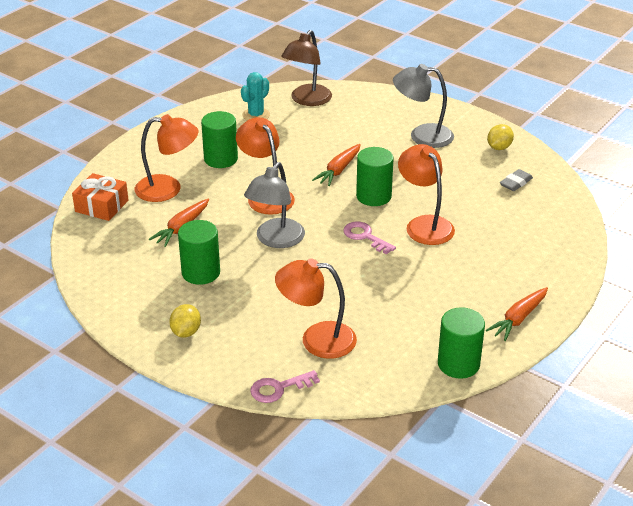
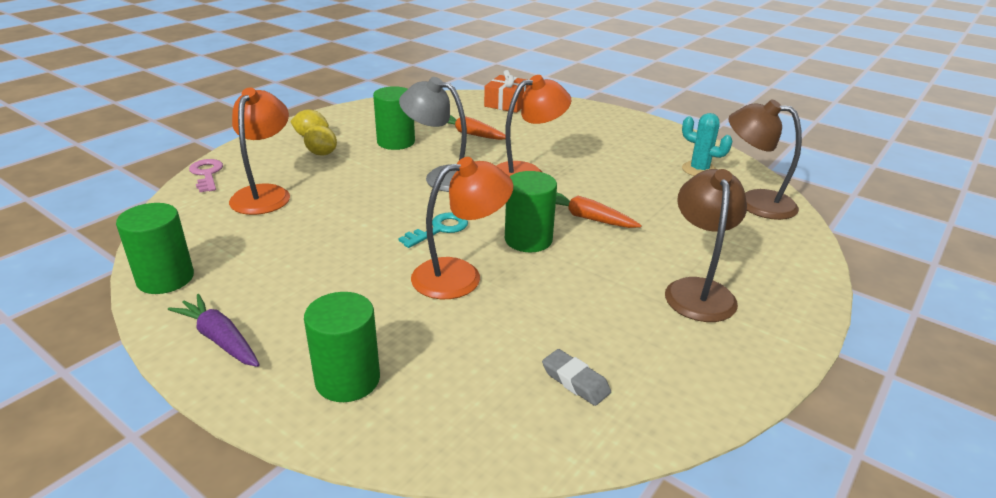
camera: 90 degrees right, 5 degrees down
orange lamp [135,114,198,202] -> none
green cylinder [201,111,238,168] -> green cylinder moved to [304,292,380,402]
pink key [343,222,396,254] -> turquoise key [398,212,468,248]
grey lamp [393,64,454,148] -> brown lamp [665,169,747,322]
orange carrot [486,287,548,341] -> purple carrot [168,294,260,367]
yellow lemon [487,124,514,150] -> yellow lemon moved to [304,125,337,156]

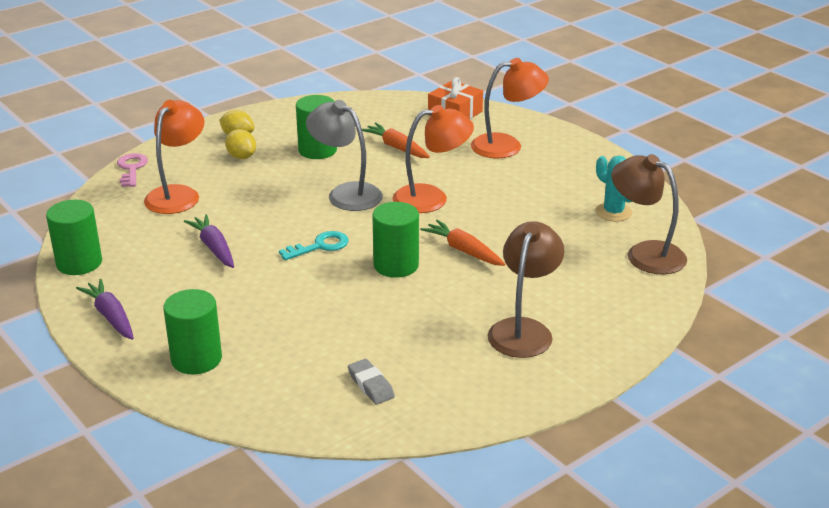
camera: 15 degrees right, 0 degrees up
orange lamp [411,157,513,299] -> orange lamp moved to [471,58,549,158]
none -> purple carrot [184,214,234,268]

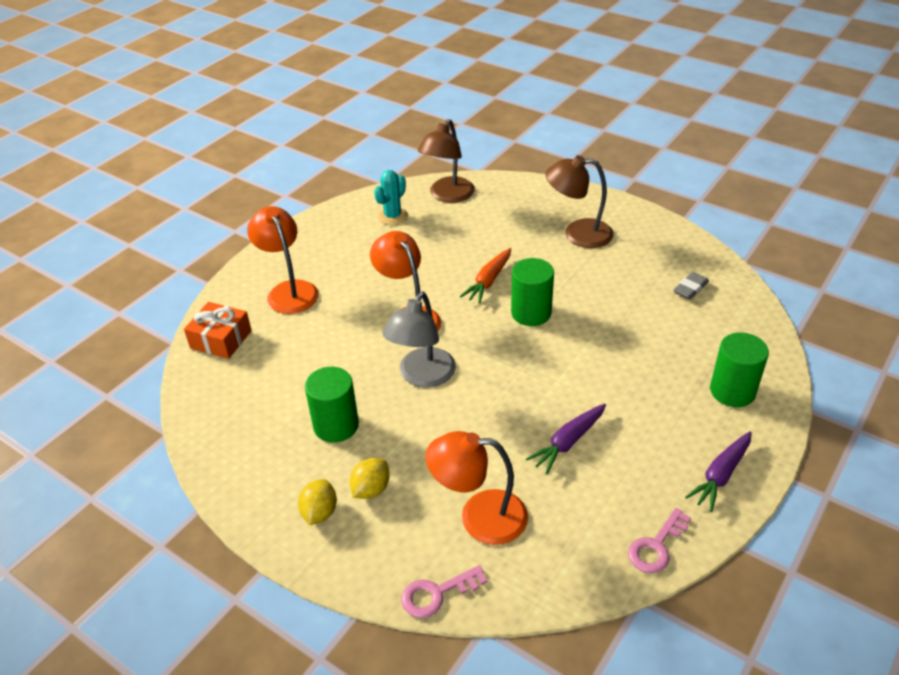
camera: 105 degrees left, 10 degrees up
green cylinder [46,200,102,275] -> pink key [628,508,691,573]
turquoise key [279,231,349,260] -> none
orange carrot [362,123,430,158] -> none

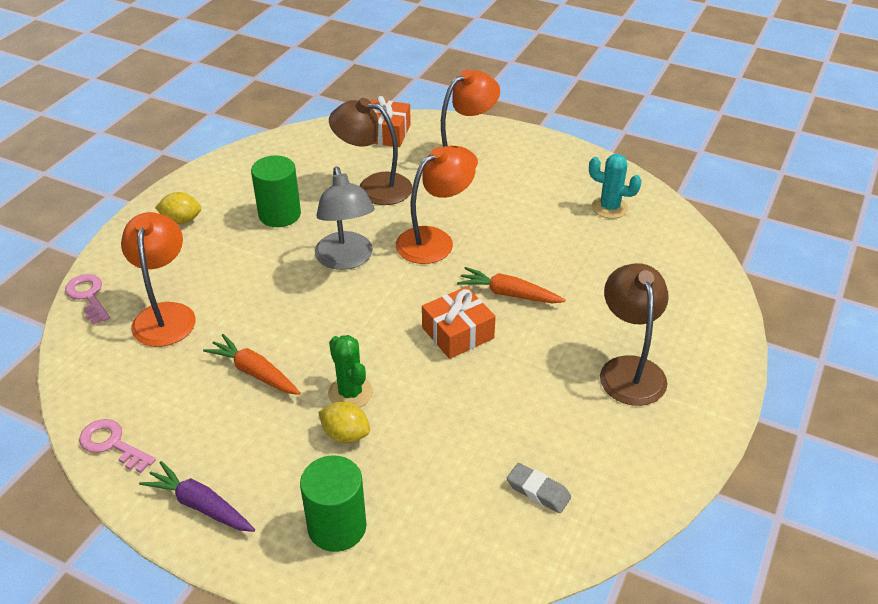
camera: 80 degrees right, 0 degrees up
yellow lemon [350,458,389,499] -> yellow lemon moved to [318,401,370,443]
grey lamp [382,292,456,388] -> grey lamp turned 120 degrees counterclockwise [315,167,375,270]
brown lamp [418,119,475,203] -> brown lamp moved to [329,98,412,205]
green cylinder [511,258,554,326] -> orange gift [422,286,496,359]
purple carrot [526,404,606,474] -> orange carrot [203,334,301,395]
none -> green cactus [328,335,373,408]

